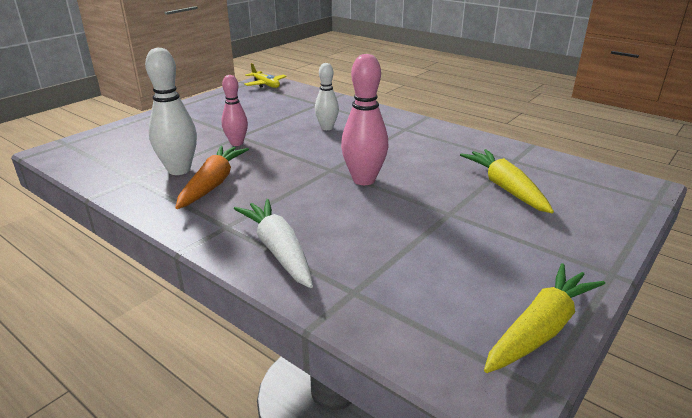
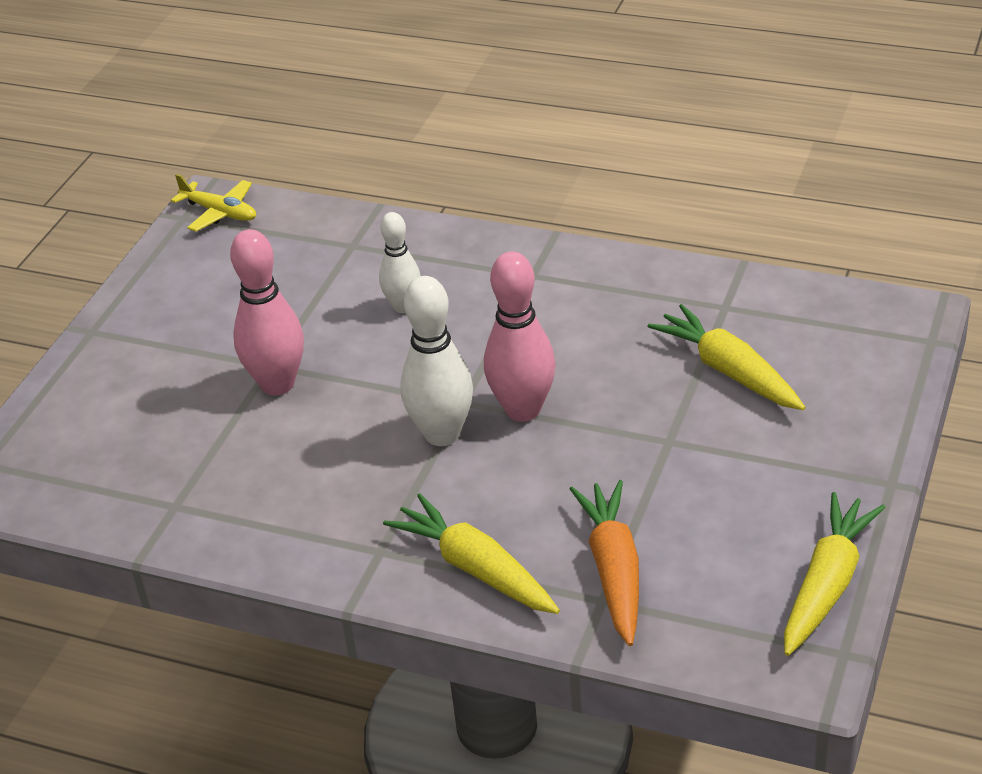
camera: 15 degrees left, 10 degrees up
white bowling pin [145,48,197,175] -> white bowling pin moved to [400,276,473,446]
orange carrot [175,146,249,209] -> orange carrot moved to [570,480,639,646]
pink bowling pin [222,75,248,146] -> pink bowling pin [230,229,304,395], size x1.58
white carrot [234,199,313,288] -> yellow carrot [383,493,560,614]

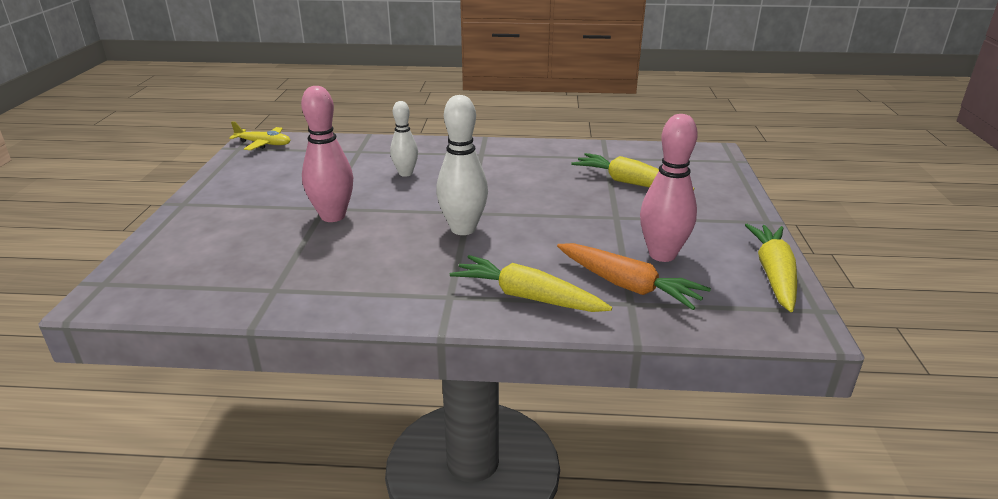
camera: 20 degrees left, 10 degrees down
pink bowling pin [484,251,556,422] -> pink bowling pin moved to [640,114,698,262]
orange carrot [570,480,639,646] -> orange carrot turned 150 degrees clockwise [557,243,711,310]

